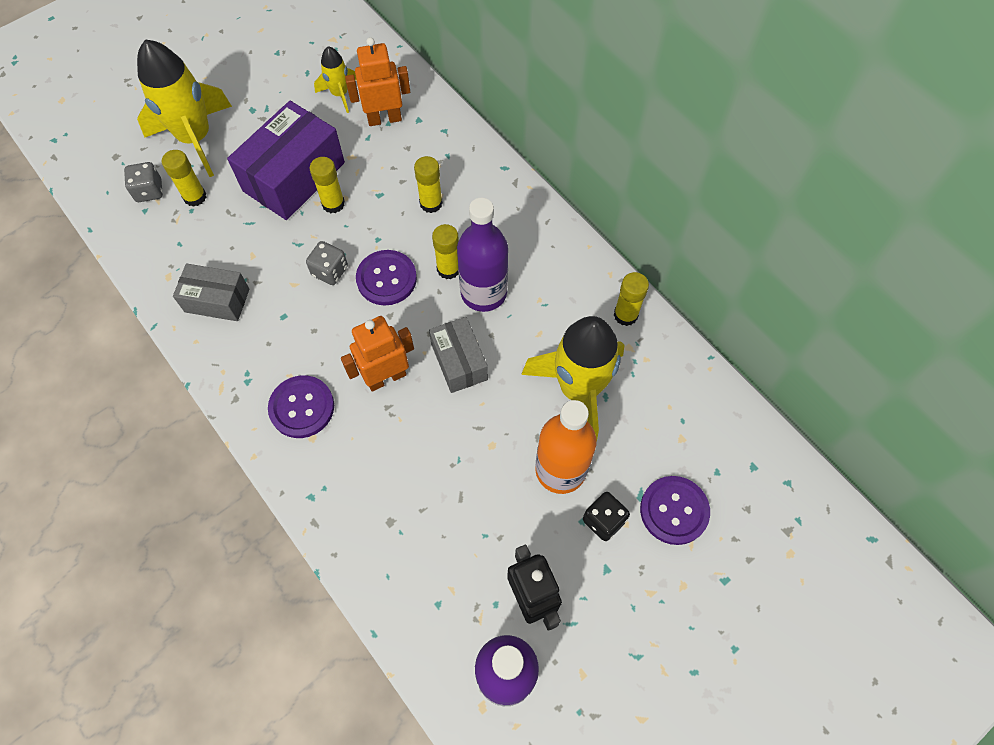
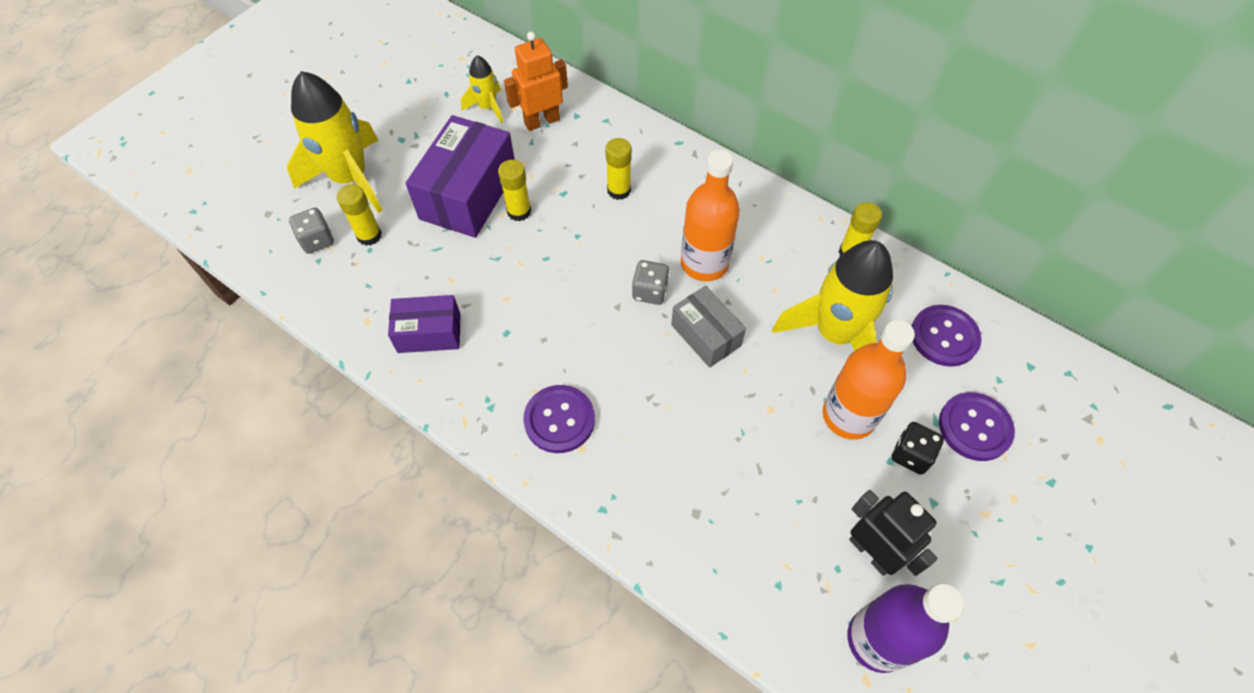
camera: 15 degrees left, 5 degrees down
grey box [173,263,249,321] -> purple box [388,295,461,353]
grey dice [306,241,348,285] -> grey dice moved to [632,260,670,305]
orange robot [341,316,414,392] -> none
purple button [356,250,417,305] -> purple button moved to [912,305,982,367]
yellow glue stick [432,224,459,279] -> none
purple bottle [457,198,508,312] -> orange bottle [681,150,740,282]

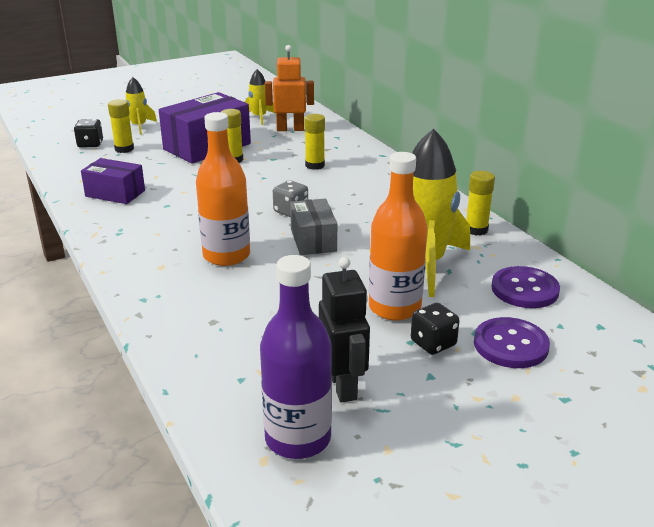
camera: 25 degrees right, 30 degrees down
yellow rocket [287,71,383,213] -> yellow rocket [126,77,157,135], size x0.50
grey dice [289,208,334,254] -> black dice [74,119,103,148]
purple button [523,385,595,453] -> none
orange bottle [681,150,740,282] -> orange bottle moved to [196,112,250,266]

